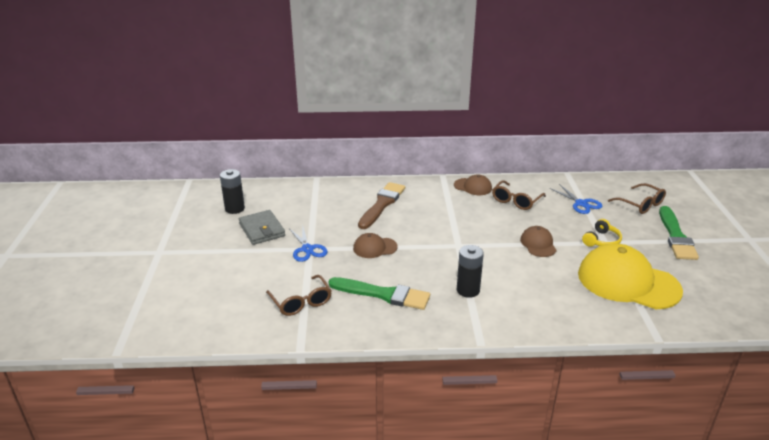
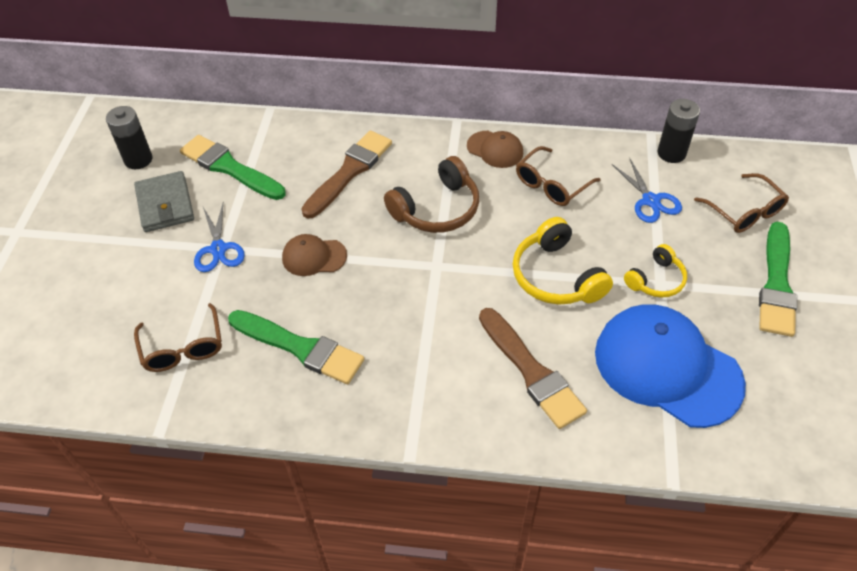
camera: 10 degrees right, 20 degrees up
black battery [457,245,484,298] -> black battery moved to [657,99,700,163]
brown cap [520,226,557,257] -> yellow headphones [513,217,613,305]
yellow cap [578,244,683,309] -> blue cap [595,304,746,428]
none -> green brush [180,135,286,200]
none -> brown headphones [384,156,479,233]
none -> brown brush [479,308,587,429]

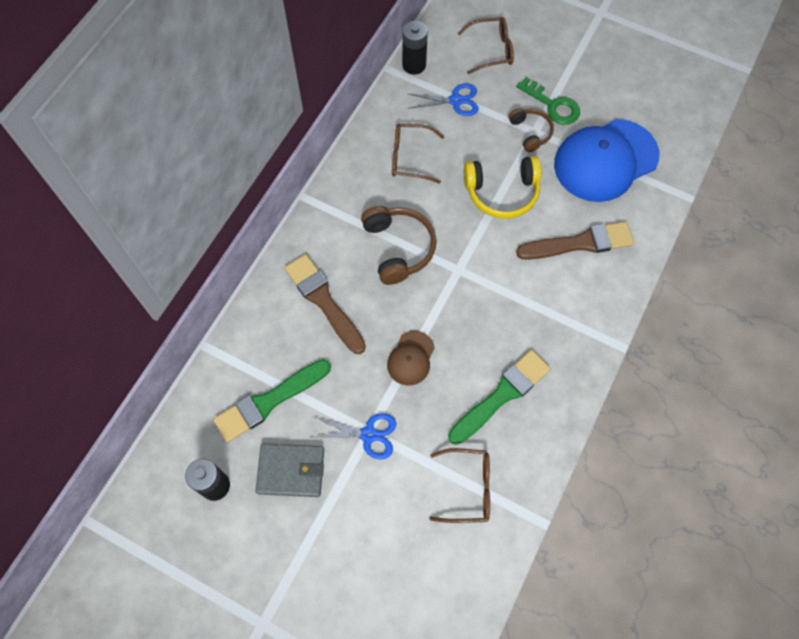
camera: 70 degrees left, 15 degrees up
brown cap [467,131,523,168] -> none
brown glasses [516,146,600,206] -> brown glasses turned 120 degrees clockwise [392,124,444,184]
yellow headphones [624,244,687,298] -> brown headphones [508,108,554,152]
green brush [759,222,797,337] -> none
none -> green key [516,77,580,125]

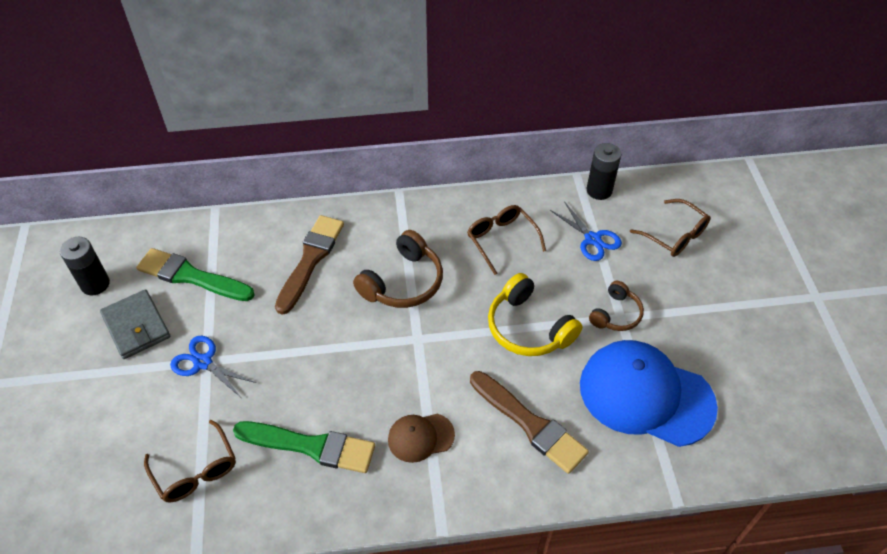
camera: 55 degrees right, 15 degrees down
blue scissors [312,413,396,459] -> blue scissors turned 150 degrees clockwise [170,336,256,397]
brown cap [387,331,435,386] -> brown cap moved to [388,414,455,463]
green key [516,77,580,125] -> none

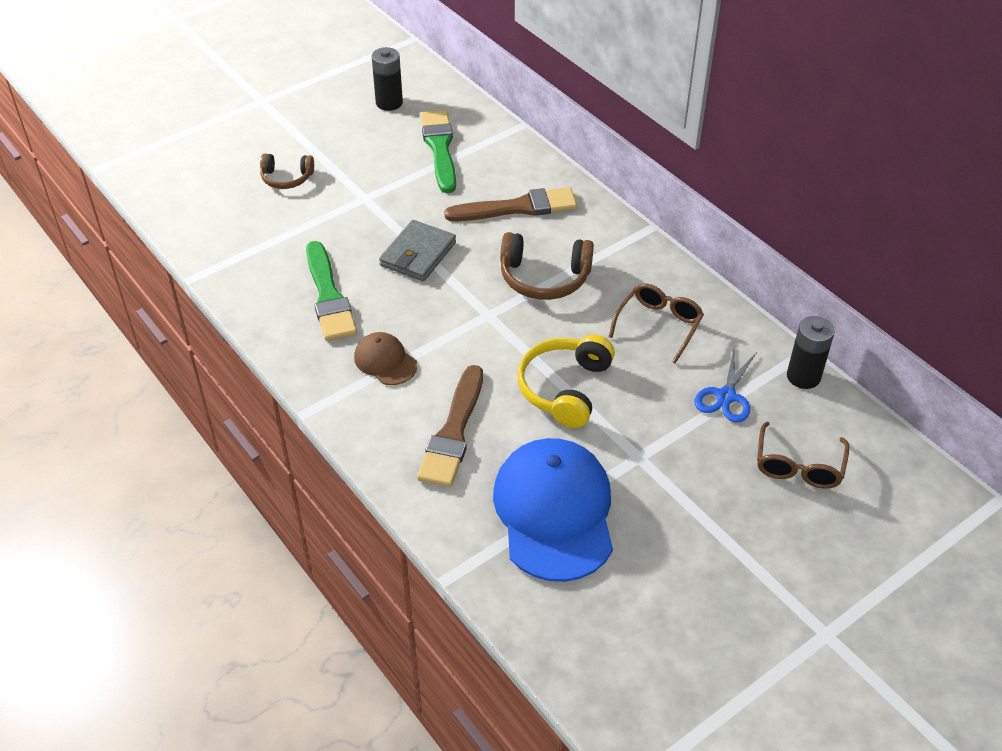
camera: 60 degrees right, 5 degrees down
grey wallet [100,289,170,359] -> grey wallet moved to [379,220,456,281]
brown glasses [144,420,236,503] -> none
blue scissors [170,336,256,397] -> none
brown headphones [589,281,644,331] -> brown headphones moved to [260,153,314,189]

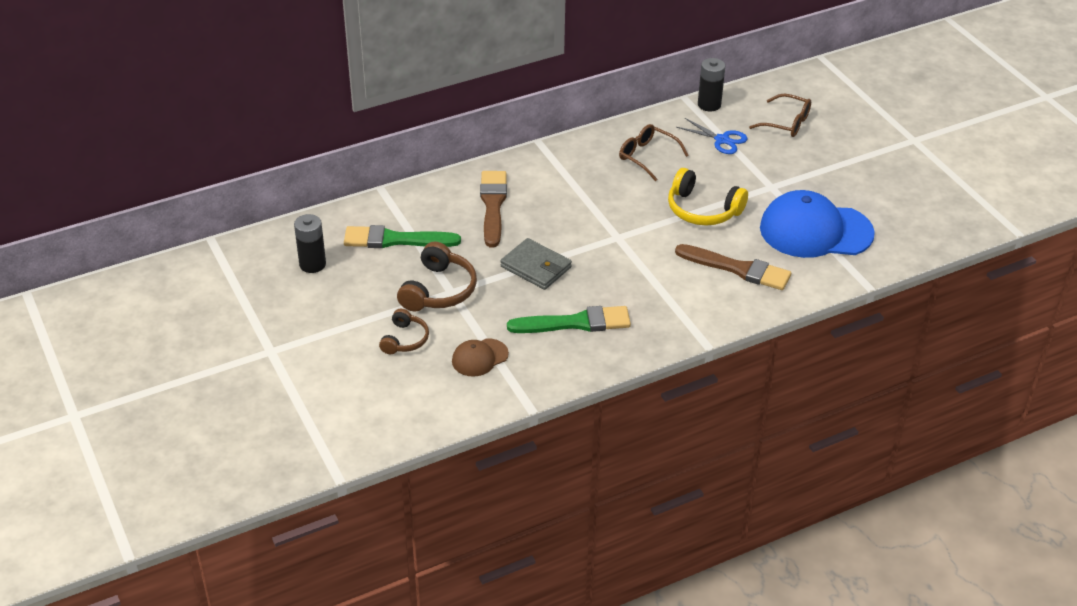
camera: 80 degrees left, 5 degrees down
brown cap [354,332,417,385] -> brown cap moved to [452,338,509,377]
brown headphones [500,232,594,300] -> brown headphones moved to [397,242,477,312]

